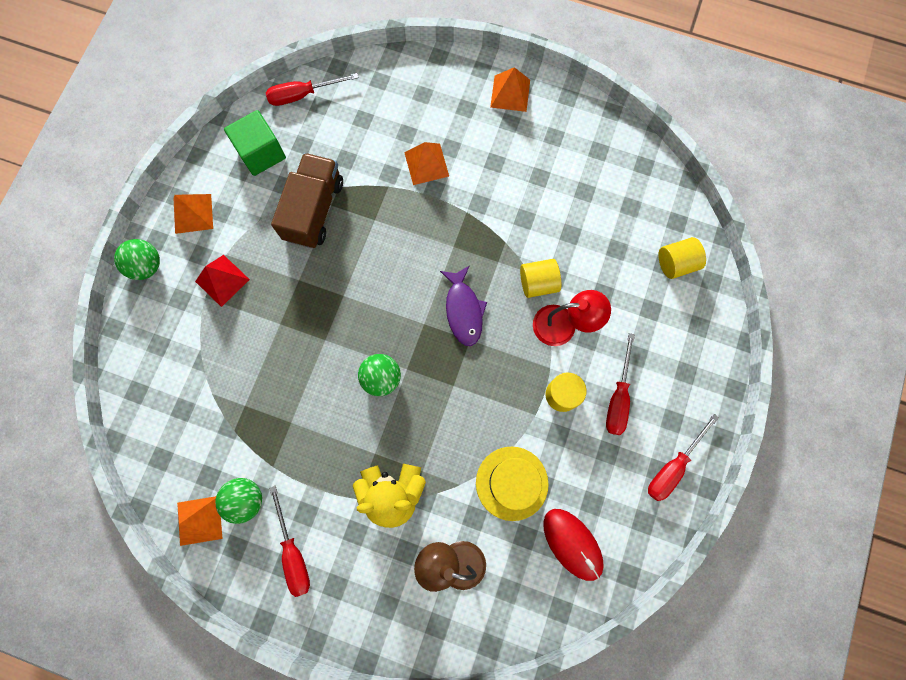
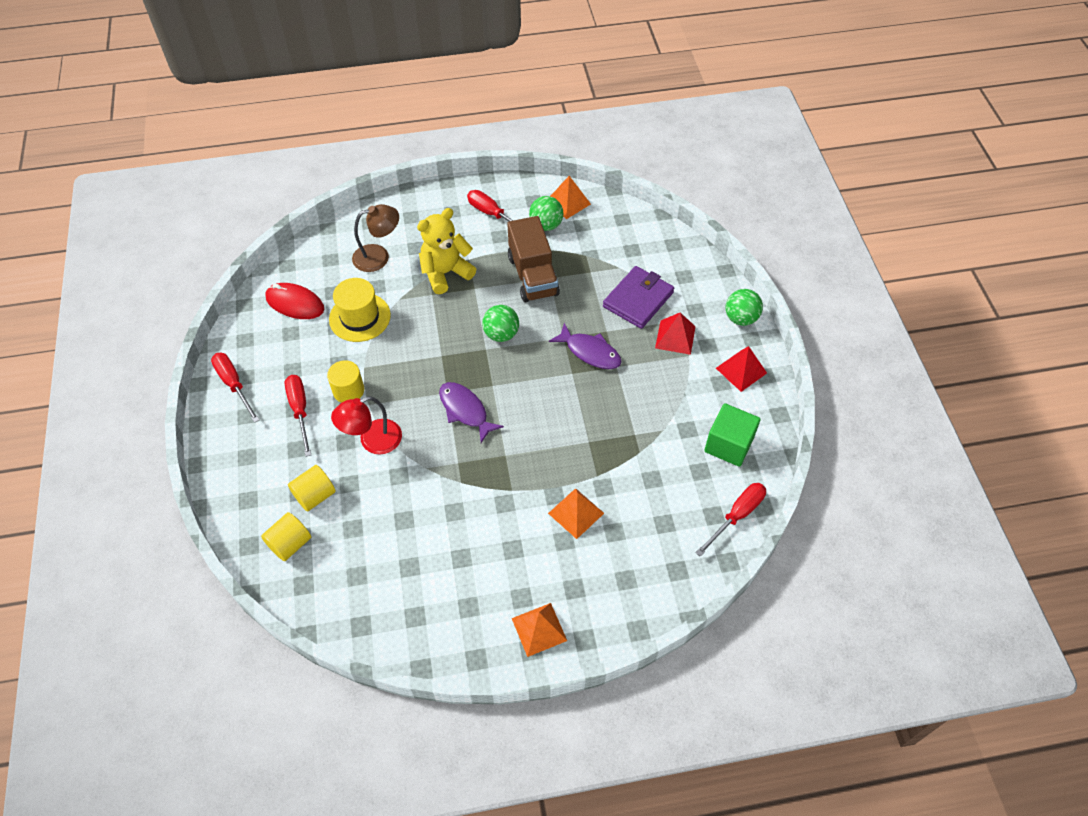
camera: 150 degrees right, 20 degrees down
orange pyramid [174,194,213,234] -> red pyramid [716,346,767,392]
brown truck [271,153,343,248] -> brown truck moved to [507,216,560,302]
yellow cylinder [520,259,561,298] -> yellow cylinder moved to [288,465,336,512]
red screwdriver [648,414,719,501] -> red screwdriver turned 45 degrees counterclockwise [211,353,259,423]
none -> purple fish [549,323,622,369]
none -> purple wallet [603,266,674,329]

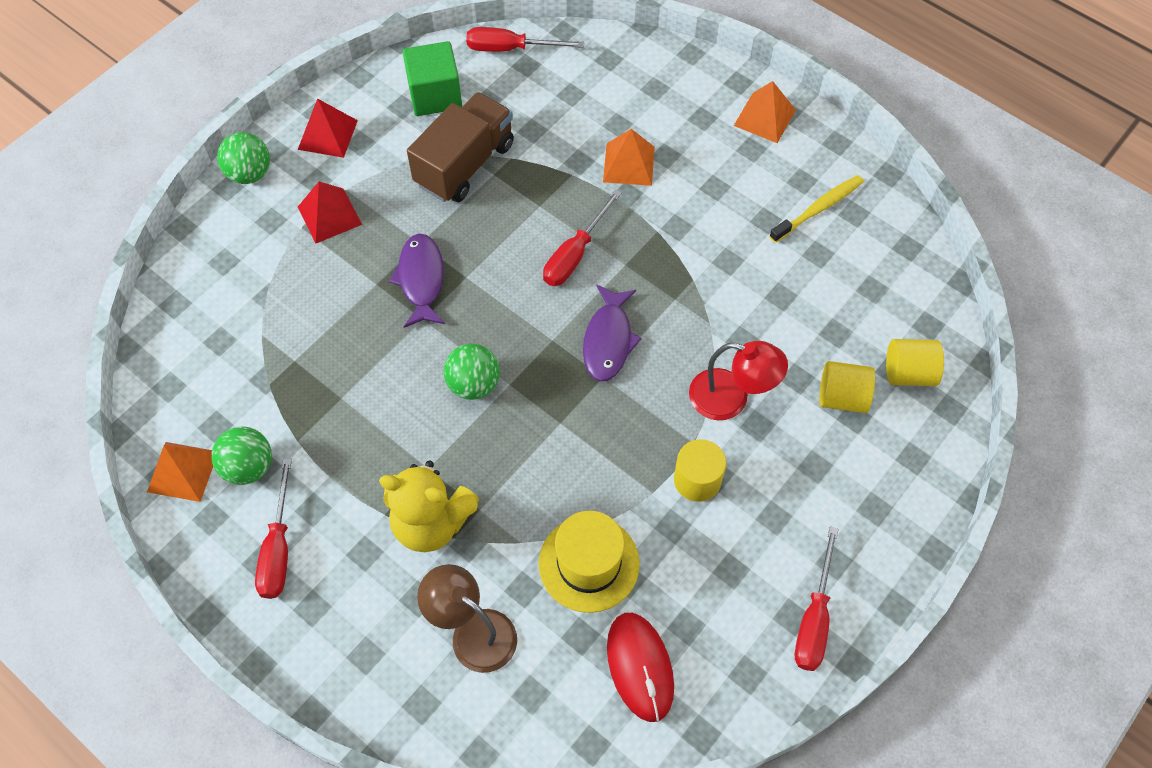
camera: 130 degrees left, 5 degrees up
red screwdriver [285,375,311,457] -> red screwdriver moved to [543,189,622,286]
brown truck [507,216,560,302] -> brown truck moved to [407,92,514,202]
purple wallet [603,266,674,329] -> none
none -> yellow toothbrush [769,175,864,243]

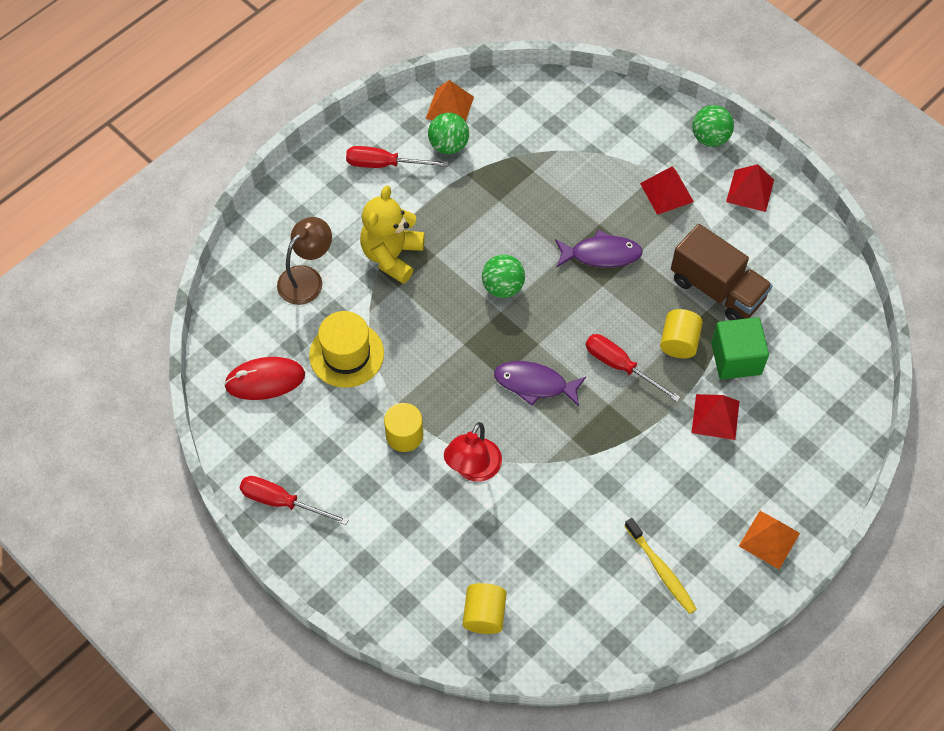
camera: 95 degrees right, 0 degrees up
green cube [403,41,462,116] -> green cube moved to [711,317,769,380]
red screwdriver [466,27,584,52] -> none
orange pyramid [603,129,655,186] -> red pyramid [691,394,739,440]
yellow cylinder [819,361,875,413] -> yellow cylinder moved to [660,309,703,358]

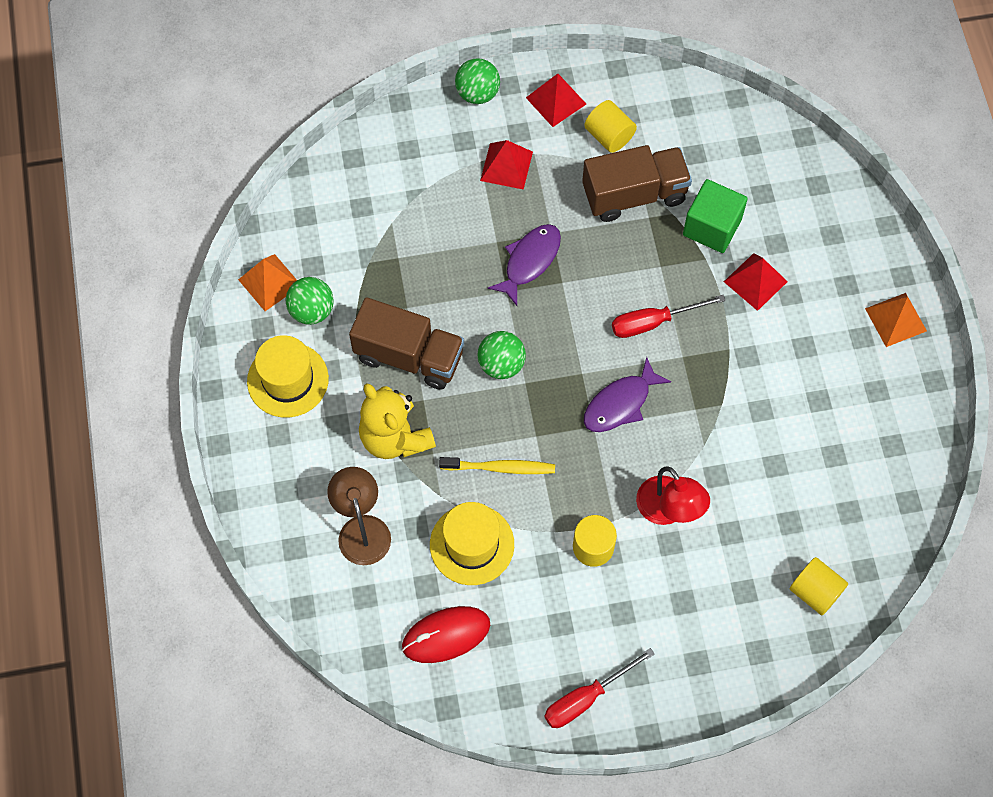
camera: 55 degrees left, 5 degrees up
red mouse [224,357,305,400] -> red mouse turned 45 degrees clockwise [402,606,490,663]
red screwdriver [346,146,449,168] -> yellow hat [247,335,329,418]
yellow toothbrush [625,518,697,614] -> yellow toothbrush moved to [439,457,555,474]
yellow cylinder [660,309,703,358] -> yellow cylinder moved to [584,100,637,153]
none -> brown truck [349,297,464,390]

